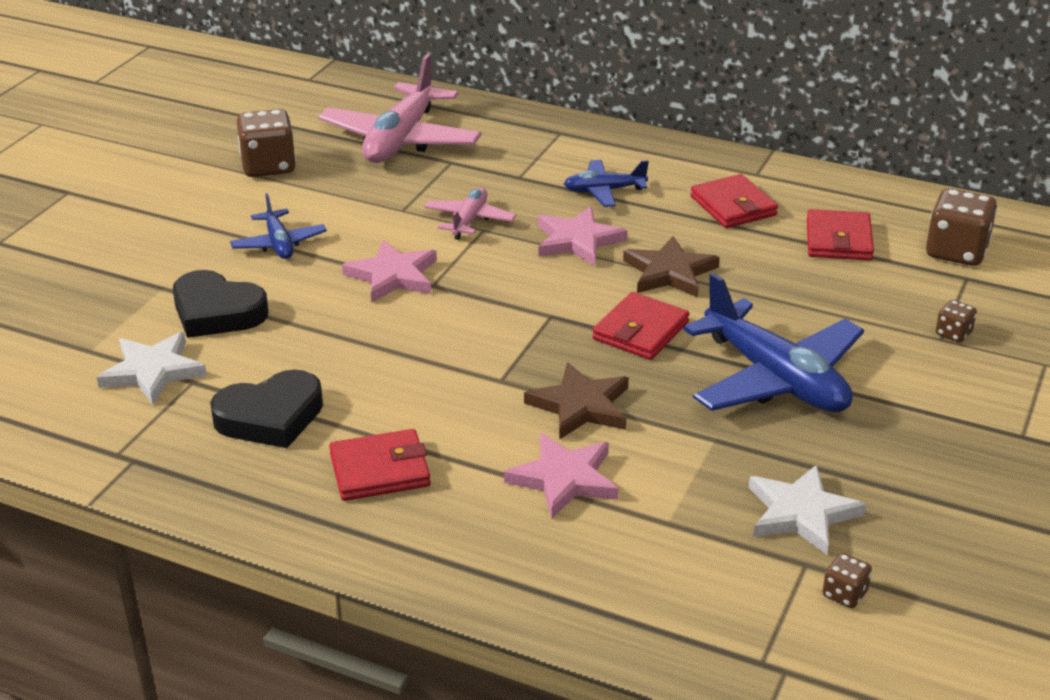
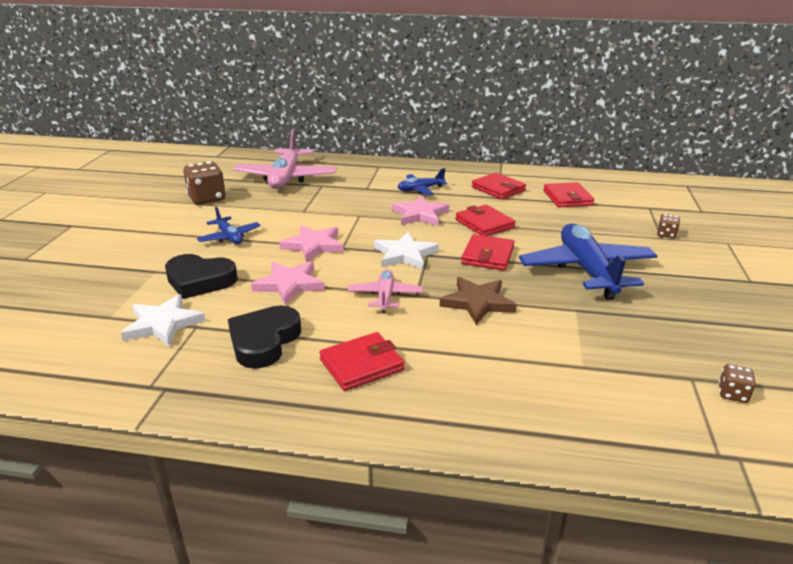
camera: 15 degrees left, 5 degrees down
black heart [210,369,323,448] -> black heart turned 150 degrees clockwise [228,306,301,369]
pink plane [424,187,516,240] -> pink plane moved to [348,269,423,313]
pink star [504,433,618,519] -> pink star moved to [251,261,325,305]
brown star [623,236,720,297] -> red wallet [456,205,516,236]
blue plane [683,273,864,412] -> blue plane turned 135 degrees counterclockwise [519,223,657,300]
white star [749,465,866,555] -> white star moved to [374,232,439,269]
brown dice [926,188,997,266] -> none

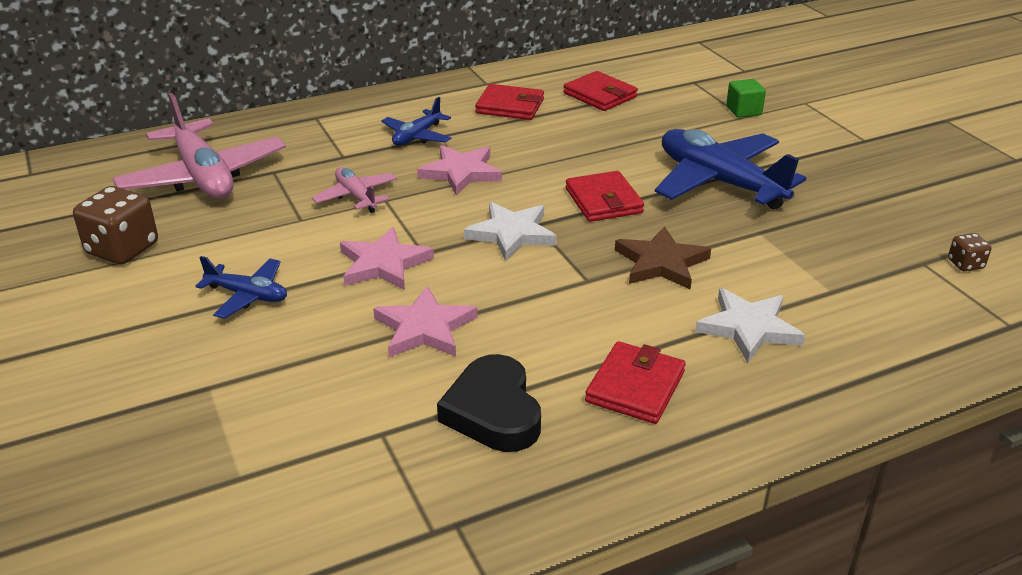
camera: 35 degrees left, 5 degrees up
white star [121,294,206,347] -> white star moved to [695,288,805,363]
black heart [165,254,238,299] -> none
pink plane [348,269,423,313] -> pink plane moved to [312,167,397,213]
red wallet [456,205,516,236] -> none
brown dice [657,214,680,238] -> green cube [726,79,766,118]

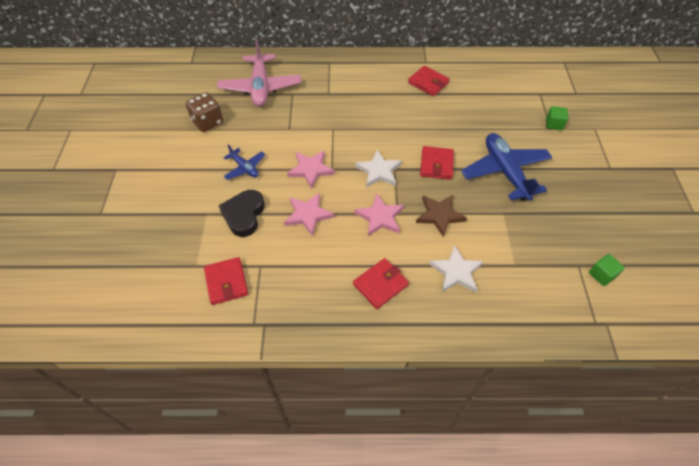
camera: 25 degrees right, 20 degrees up
pink plane [312,167,397,213] -> none
blue plane [382,97,451,146] -> none
pink star [417,145,502,195] -> pink star moved to [354,193,404,236]
black heart [437,354,541,452] -> black heart moved to [219,190,265,237]
red wallet [563,71,638,111] -> red wallet moved to [204,257,248,305]
brown dice [948,233,992,271] -> green cube [589,254,625,286]

